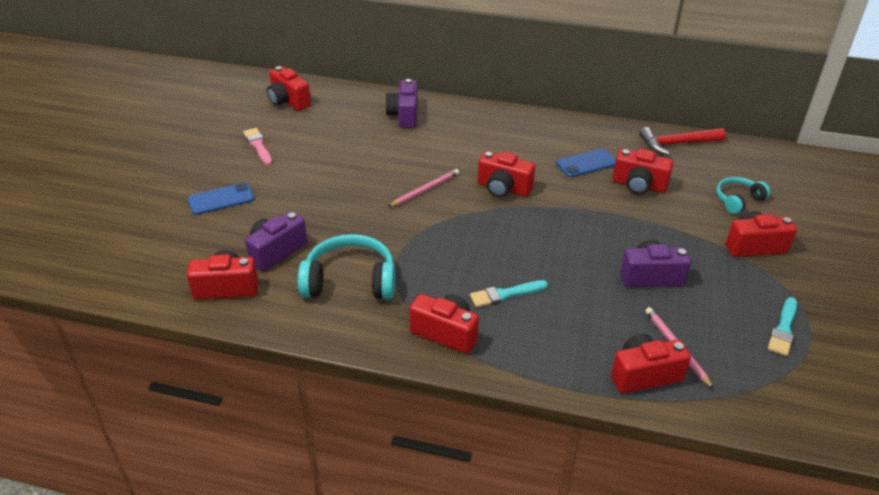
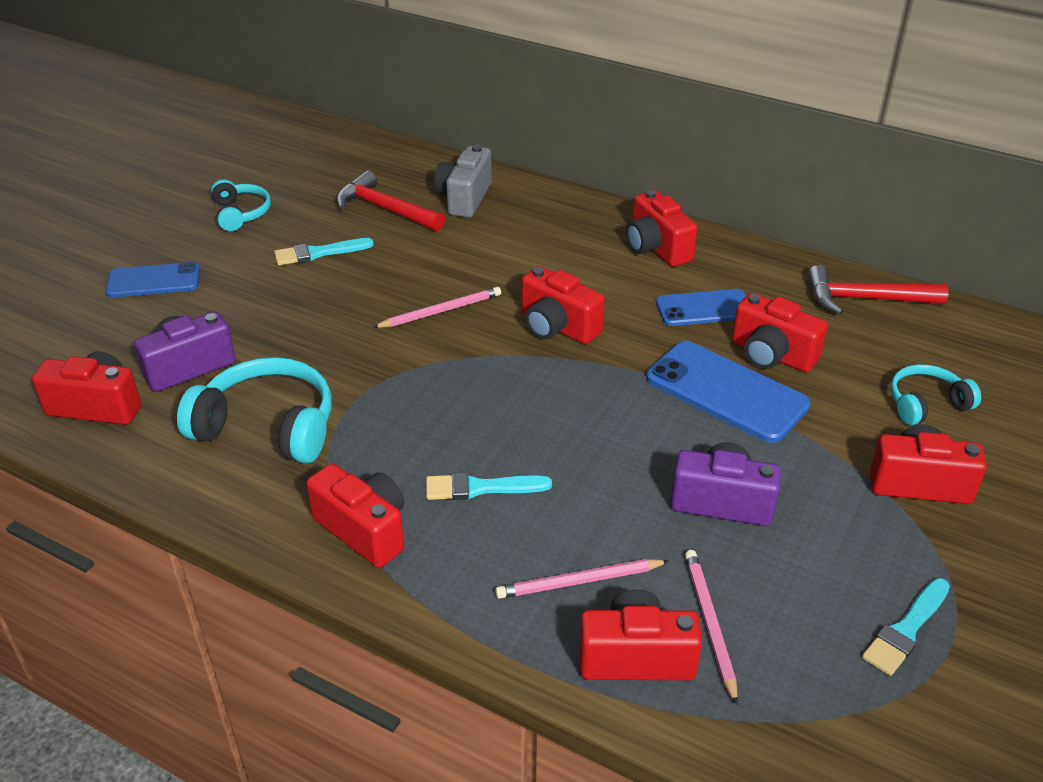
camera: 15 degrees right, 0 degrees up
pink brush [243,128,272,165] -> turquoise headphones [211,179,271,231]
red camera [267,66,311,111] -> red camera moved to [626,190,698,267]
purple camera [385,79,418,128] -> grey camera [434,144,492,218]
none -> turquoise brush [274,238,374,265]
none -> red hammer [336,170,445,231]
none -> pink pencil [495,559,669,599]
none -> blue phone [646,341,811,443]

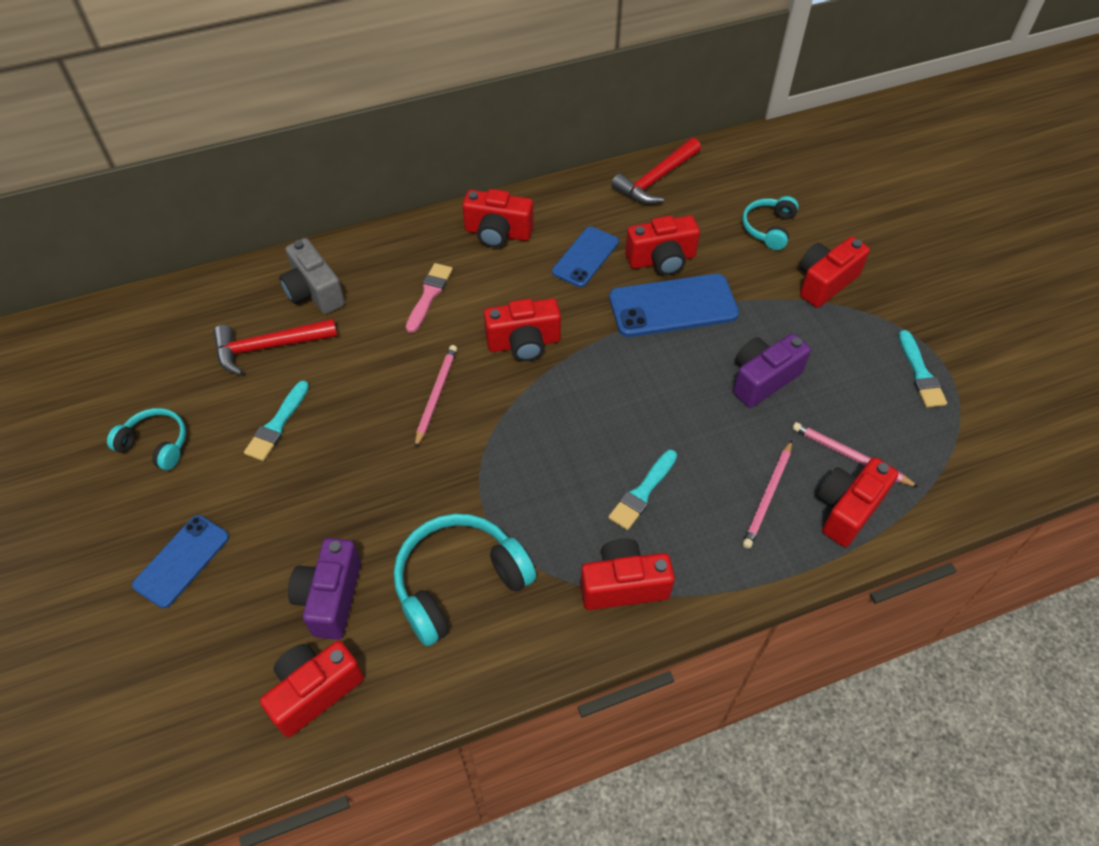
camera: 50 degrees left, 15 degrees up
none -> pink brush [406,263,453,333]

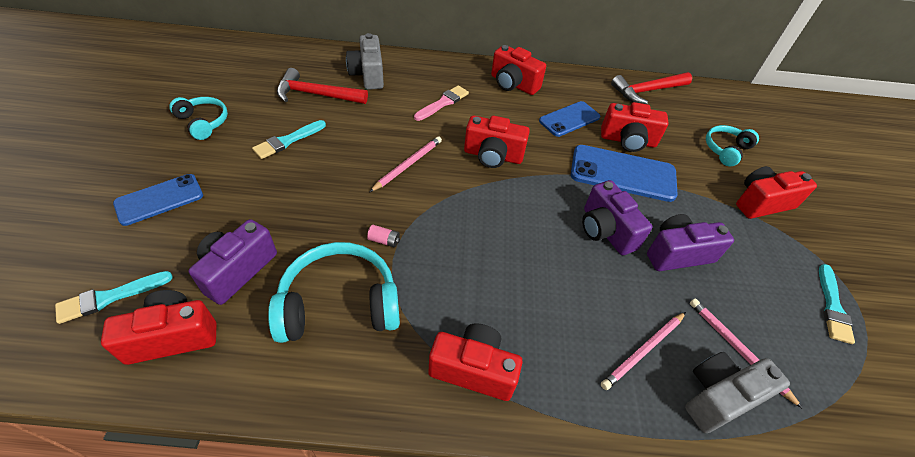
camera: 20 degrees right, 5 degrees down
turquoise brush [608,450,677,530] -> turquoise brush moved to [55,271,173,324]
red camera [817,457,899,547] -> grey camera [685,352,790,433]
none -> pink battery [367,225,400,247]
none -> purple camera [582,180,652,255]

